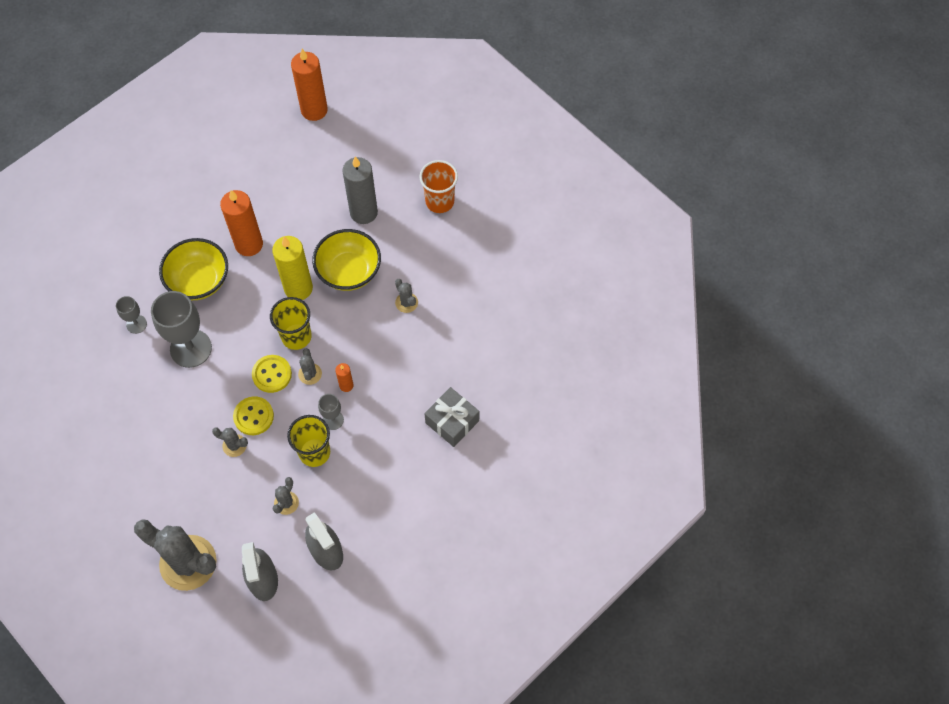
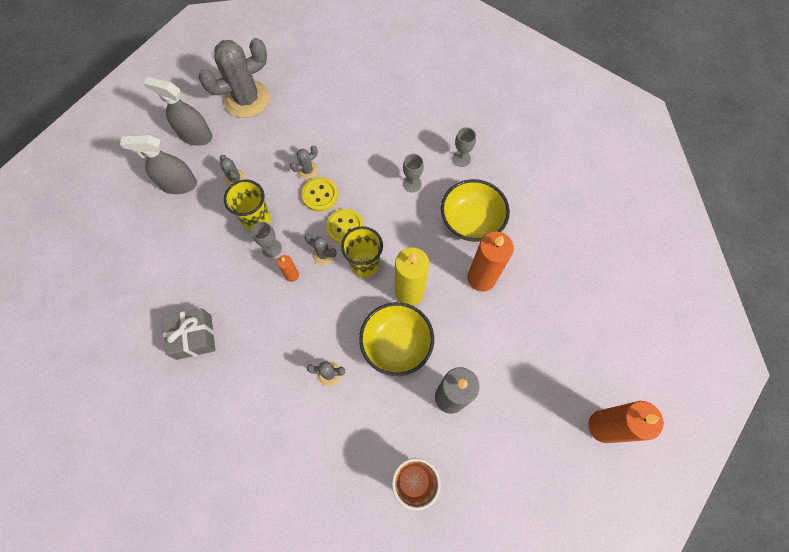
camera: 125 degrees right, 5 degrees up
grey goblet [151,291,212,368] -> grey goblet [403,154,424,192], size x0.50

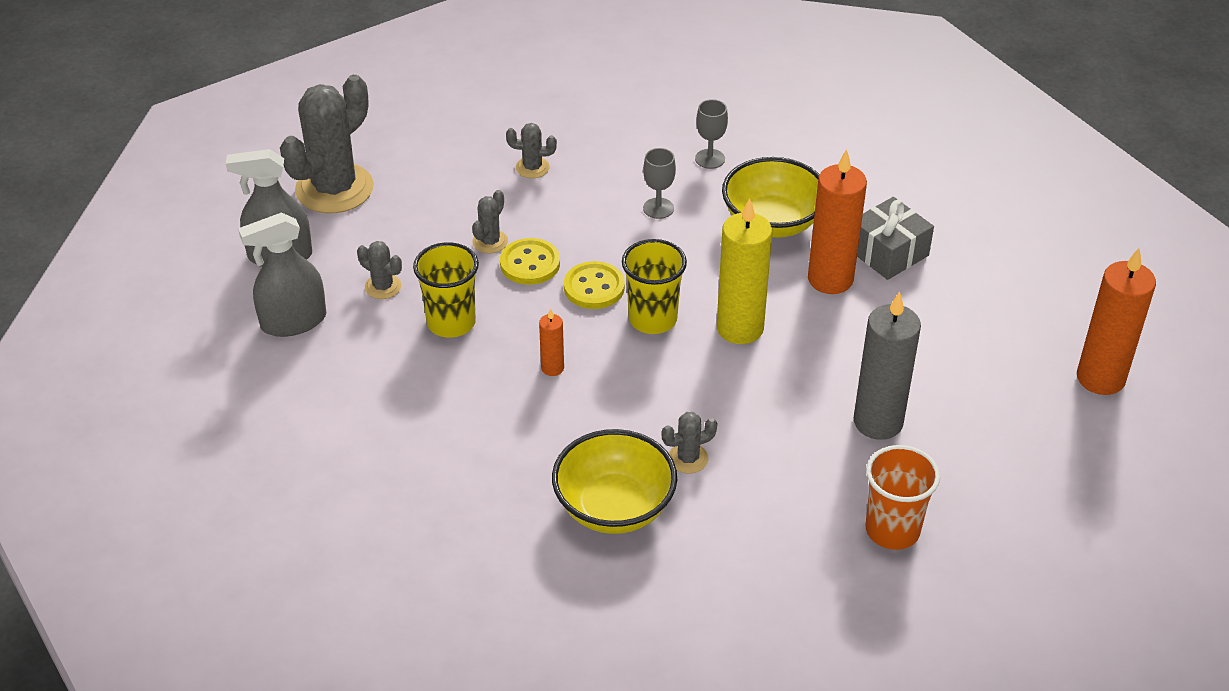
camera: 25 degrees left, 25 degrees down
grey gift [162,308,216,360] -> grey gift moved to [857,197,934,280]
grey goblet [251,222,282,258] -> none
grey cactus [305,234,337,265] -> grey cactus moved to [506,123,557,178]
yellow bowl [359,302,434,376] -> yellow bowl moved to [552,429,677,534]

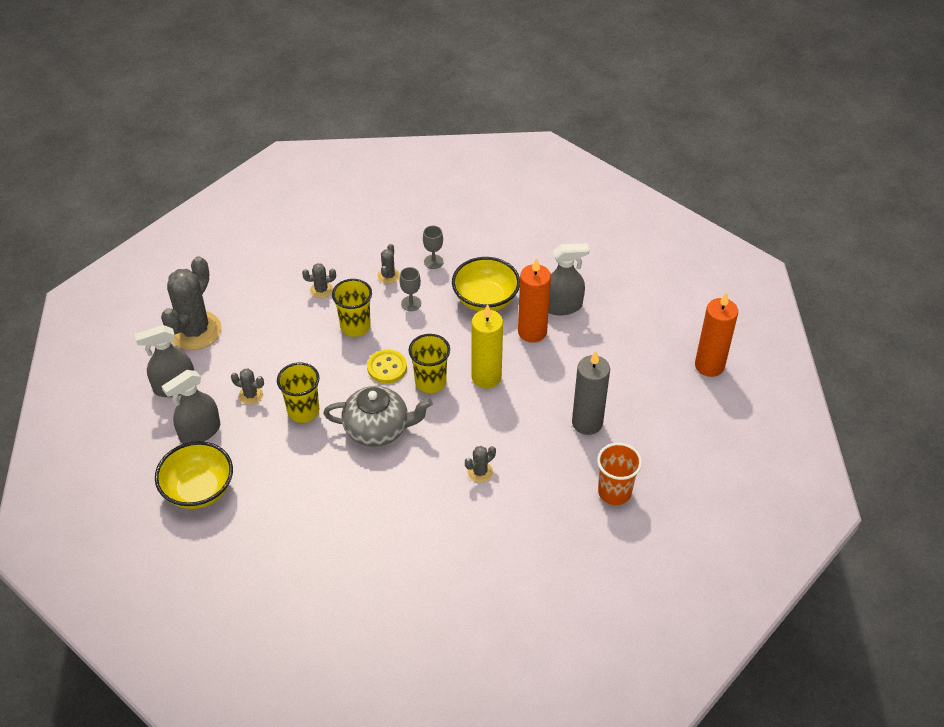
camera: 15 degrees left, 5 degrees up
grey cactus [472,190,508,253] -> grey cactus moved to [378,244,400,284]
yellow button [500,238,560,285] -> none
orange candle [539,308,564,376] -> grey teapot [323,386,433,447]
yellow bowl [552,429,677,534] -> yellow bowl moved to [155,441,233,509]
grey gift [857,197,934,280] -> grey spray bottle [548,243,590,315]
none -> yellow cup [332,279,372,337]

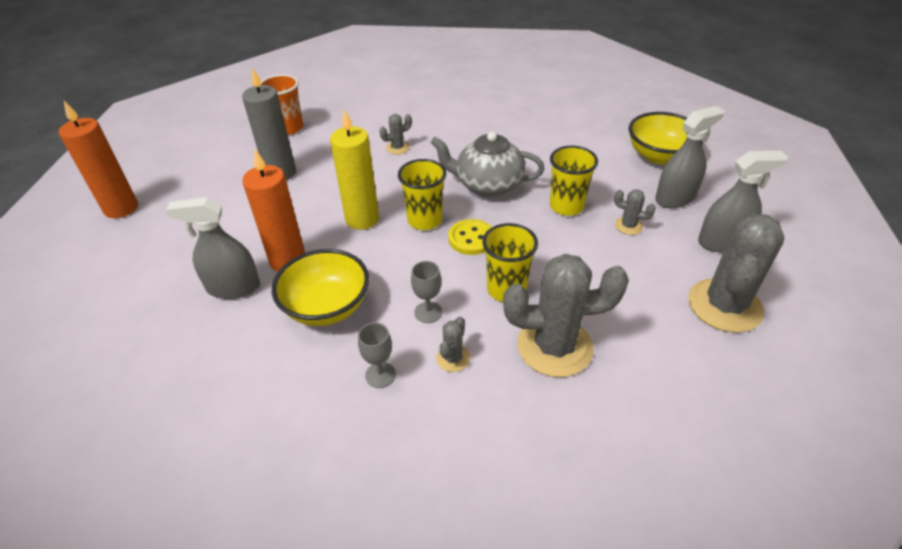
camera: 170 degrees left, 5 degrees down
grey cactus [302,263,336,298] -> grey cactus [503,254,629,377], size x2.26

